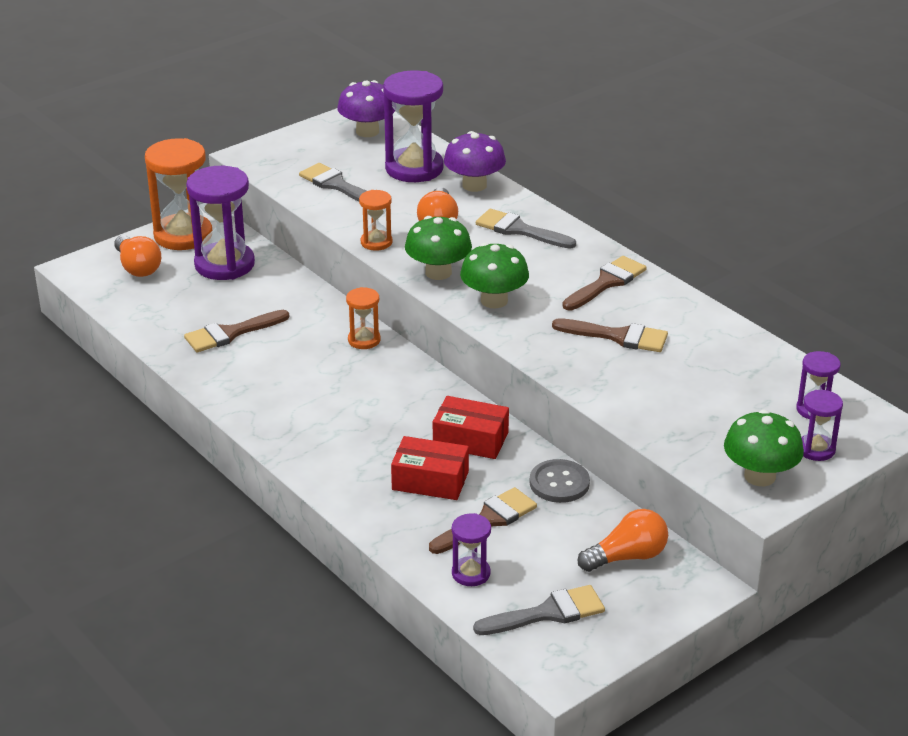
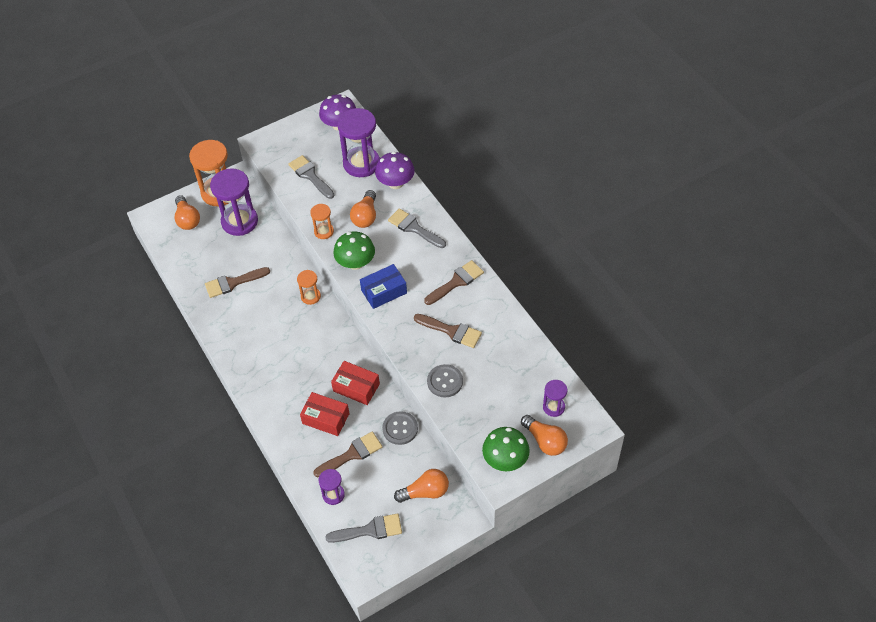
camera: 10 degrees right, 20 degrees up
green mushroom [460,243,529,308] -> blue box [360,264,407,309]
purple hourglass [801,390,843,461] -> orange light bulb [521,415,568,456]
none -> grey button [427,364,463,397]

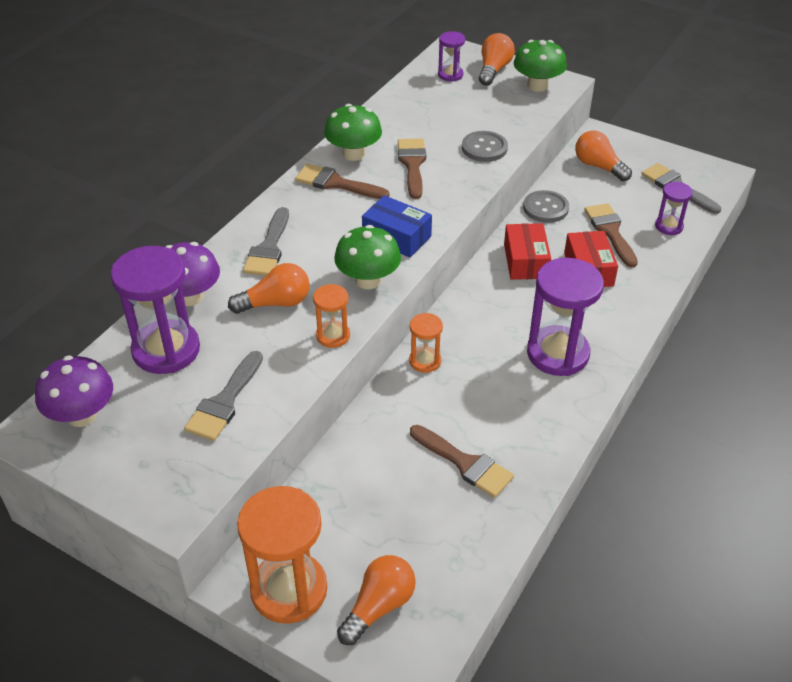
camera: 120 degrees left, 10 degrees down
purple hourglass [210,168,258,236] -> purple hourglass moved to [527,258,604,376]
brown brush [313,432,382,477] -> brown brush turned 45 degrees clockwise [584,203,638,268]
none -> green mushroom [324,104,382,161]

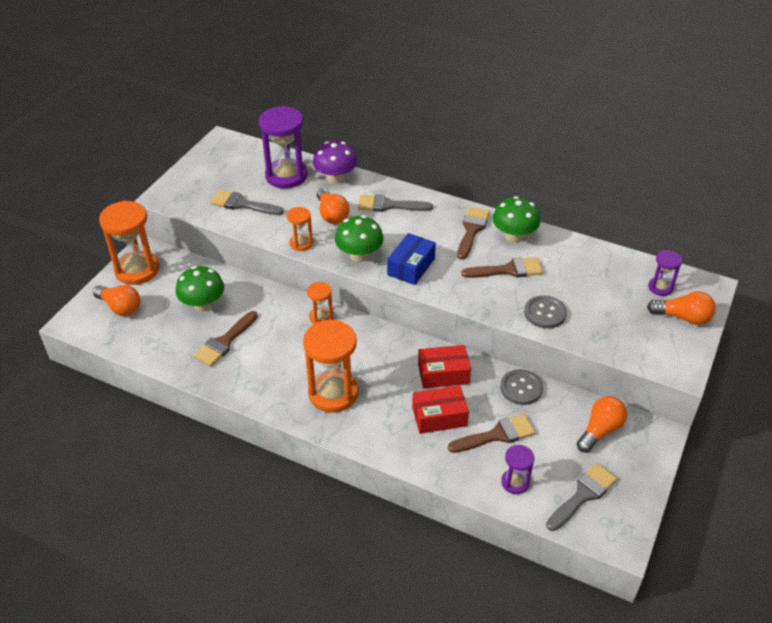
camera: 85 degrees right, 0 degrees up
purple mushroom [35,356,113,427] -> none
green mushroom [514,40,567,92] -> green mushroom moved to [176,266,224,312]
purple hourglass [527,258,604,376] -> orange hourglass [303,320,358,413]

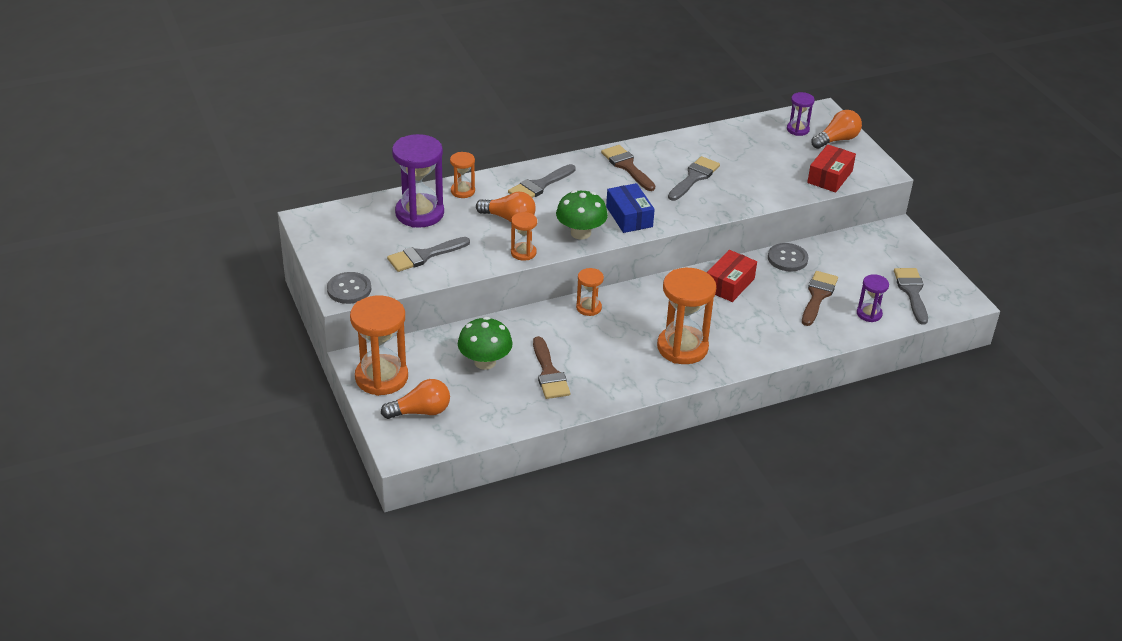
camera: 50 degrees left, 5 degrees down
purple mushroom [313,141,357,184] -> orange hourglass [450,152,475,198]
red box [412,385,469,434] -> red box moved to [807,144,856,193]
brown brush [461,257,543,278] -> grey brush [668,156,720,201]
green mushroom [492,196,541,243] -> none
grey button [524,295,567,329] -> grey button moved to [327,272,371,304]
orange light bulb [577,396,627,453] -> none

